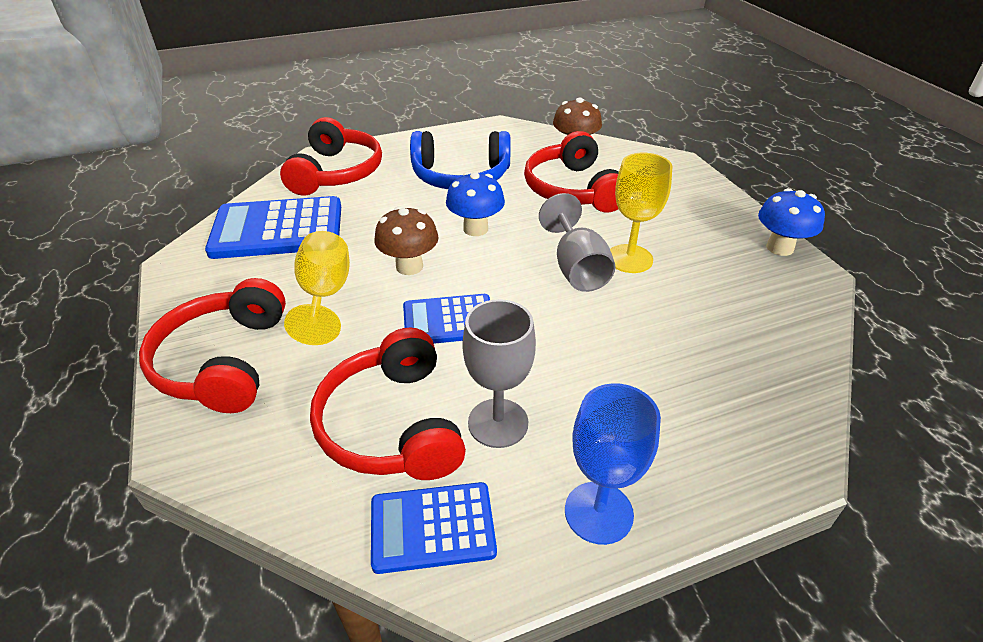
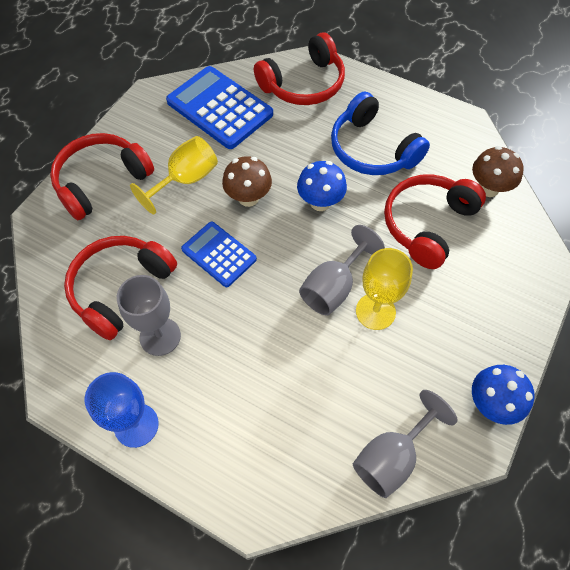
camera: 50 degrees right, 20 degrees up
blue calculator [371,482,497,574] -> none
none -> grey goblet [353,390,457,498]

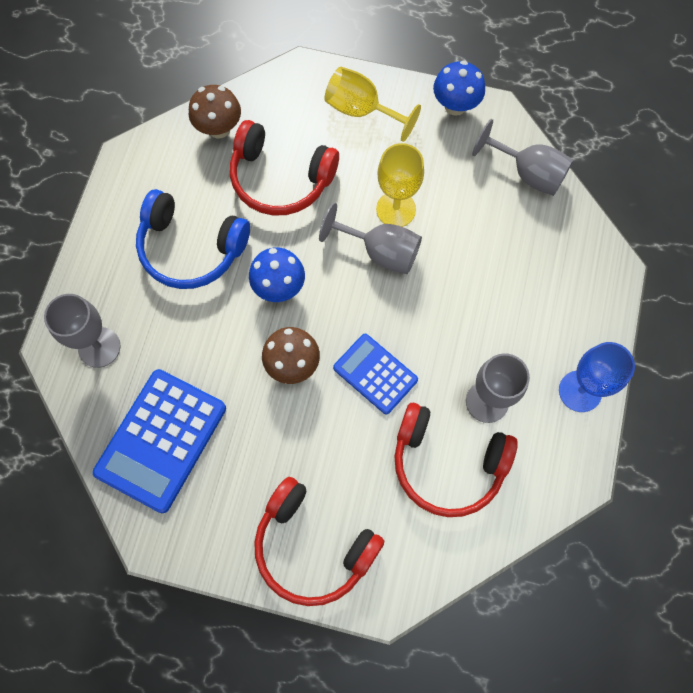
camera: 105 degrees left, 10 degrees up
yellow goblet [130,136,218,215] -> yellow goblet moved to [325,67,421,142]
blue calculator [181,222,257,287] -> blue calculator turned 105 degrees clockwise [333,334,418,415]
red headphones [254,33,345,105] -> grey goblet [44,294,121,368]
blue headphones [331,91,430,175] -> blue headphones turned 75 degrees clockwise [136,189,250,289]

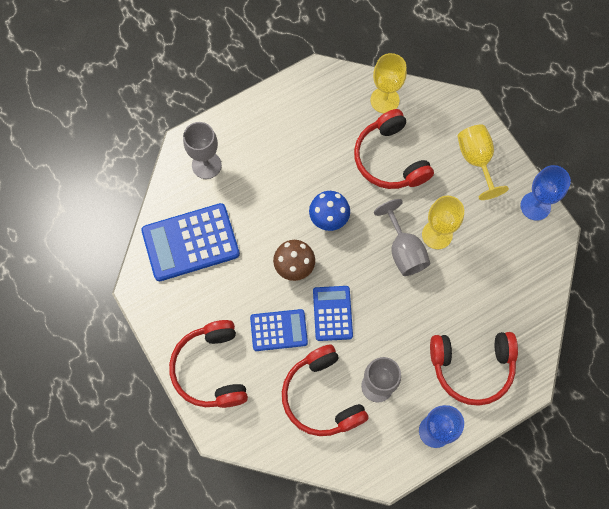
camera: 45 degrees right, 0 degrees up
blue headphones [136,189,250,289] -> none
brown mushroom [189,85,241,138] -> yellow goblet [370,53,407,113]
blue mushroom [433,60,485,116] -> blue goblet [520,165,571,221]
grey goblet [472,119,573,196] -> none
none -> blue calculator [250,309,308,351]
none -> red headphones [430,332,518,406]

